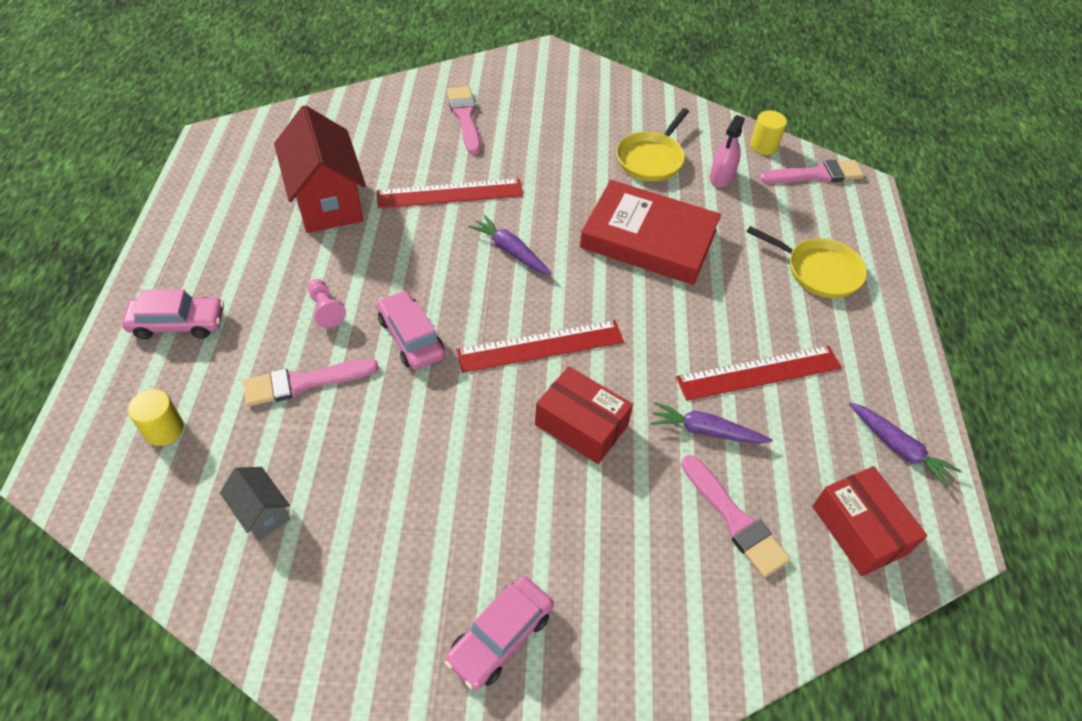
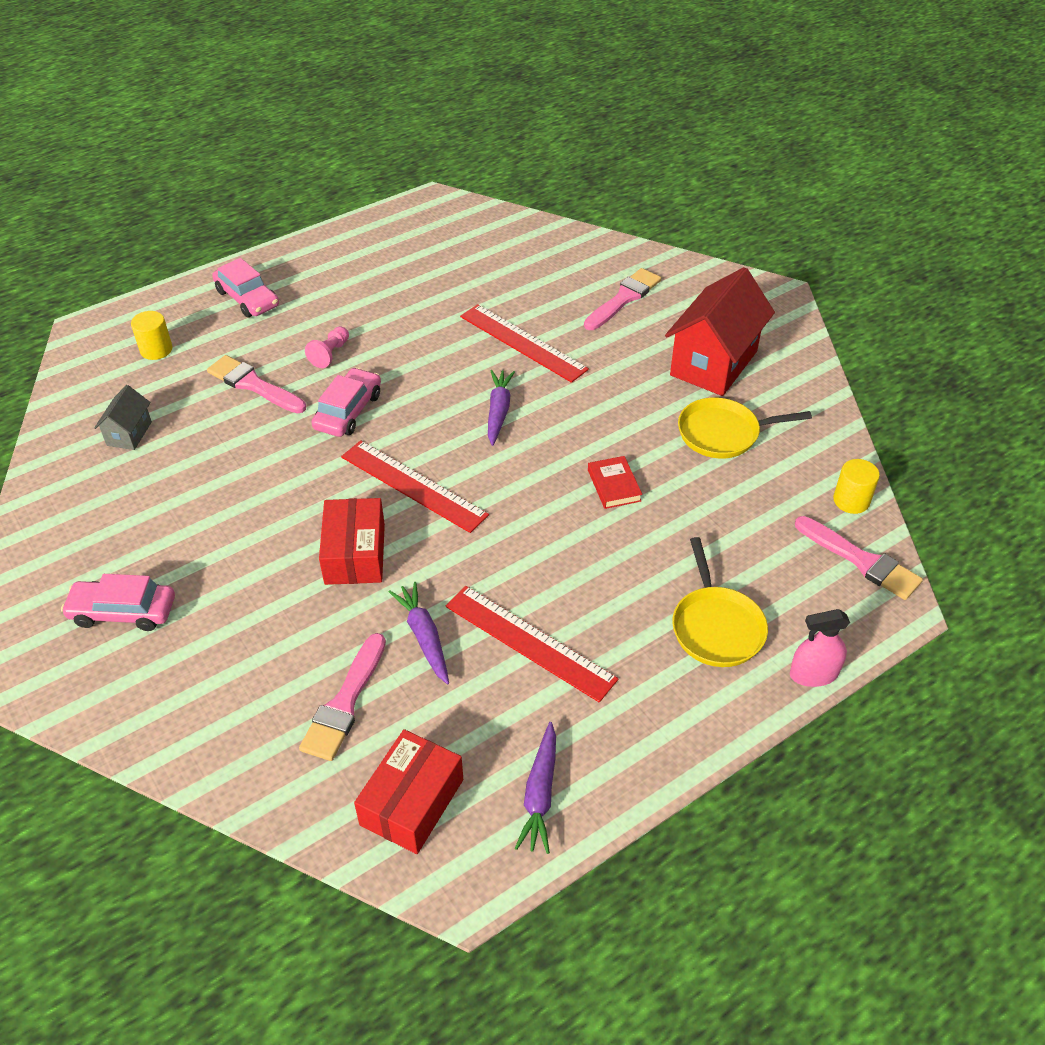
camera: 55 degrees right, 5 degrees down
red house [274,105,366,233] -> red house moved to [665,267,775,396]
red book [580,180,721,285] -> red book [588,456,642,509], size x0.41
pink spray bottle [710,115,745,187] -> pink spray bottle moved to [790,609,850,687]

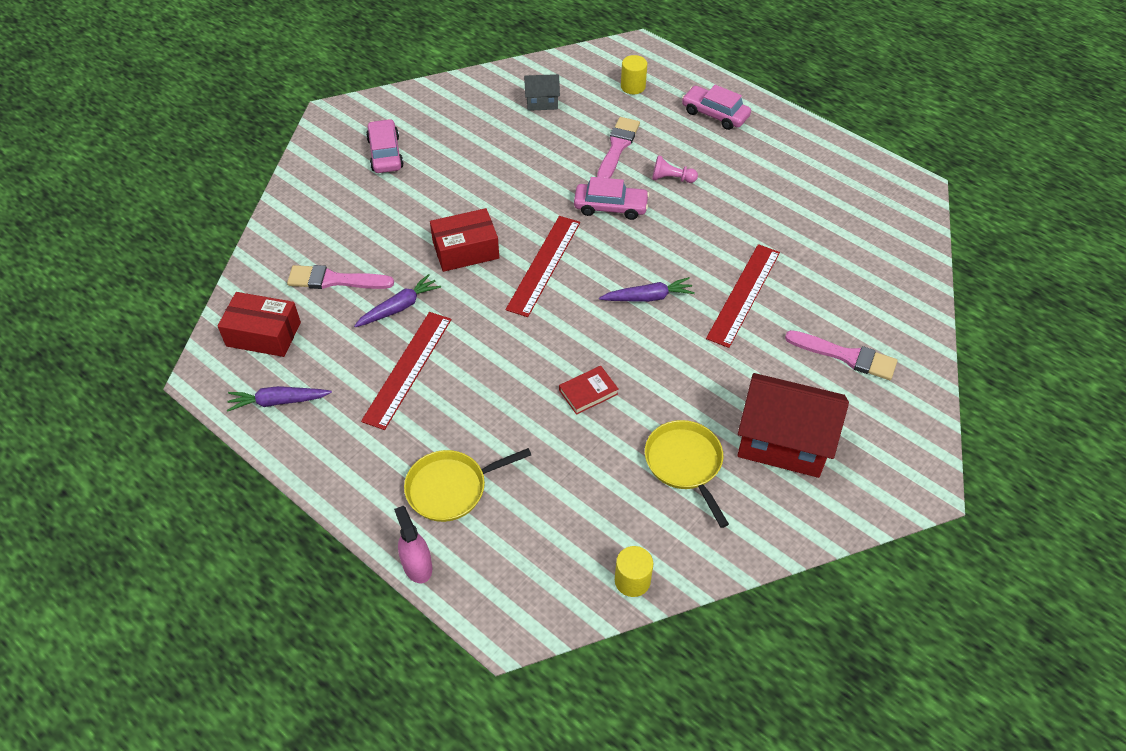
camera: 75 degrees right, 5 degrees up
pink car [212,258,279,317] -> pink car turned 90 degrees clockwise [682,85,751,130]
pink brush [795,516,923,600] -> none

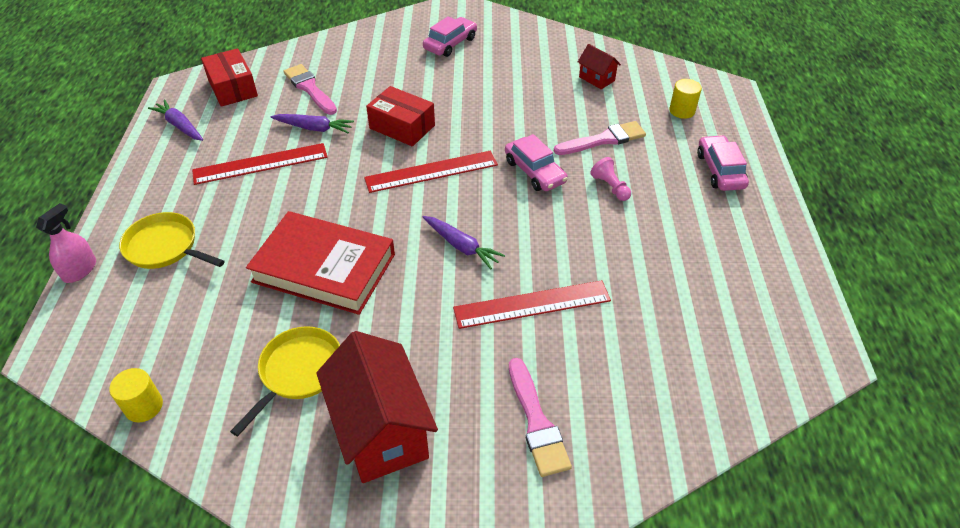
camera: 50 degrees right, 5 degrees down
grey house [524,74,560,111] -> red house [578,44,621,89]
red book [559,366,618,415] -> red book [246,211,395,315], size x2.44

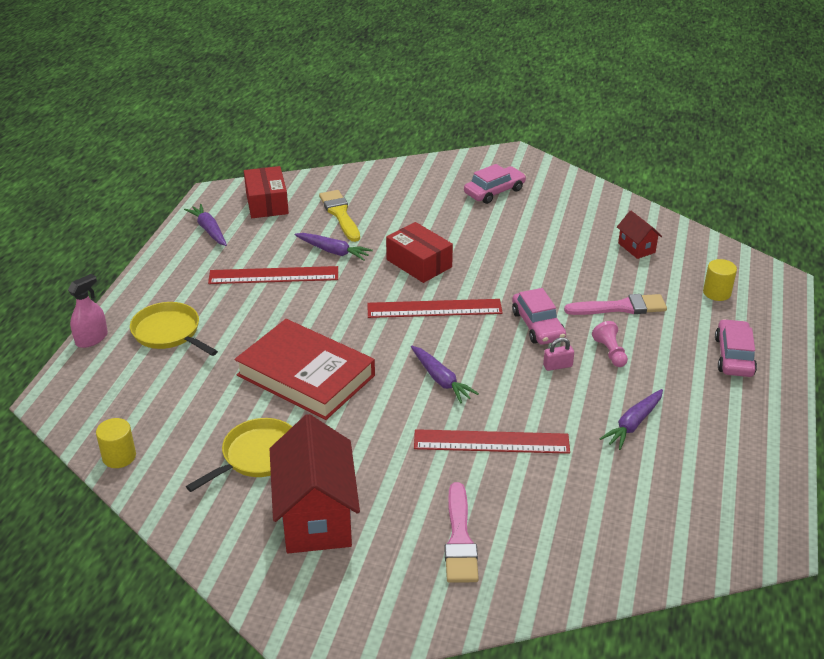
camera: 15 degrees right, 10 degrees down
pink brush [283,64,337,115] -> yellow brush [319,190,360,242]
none -> pink padlock [543,337,574,371]
none -> purple carrot [599,389,663,450]

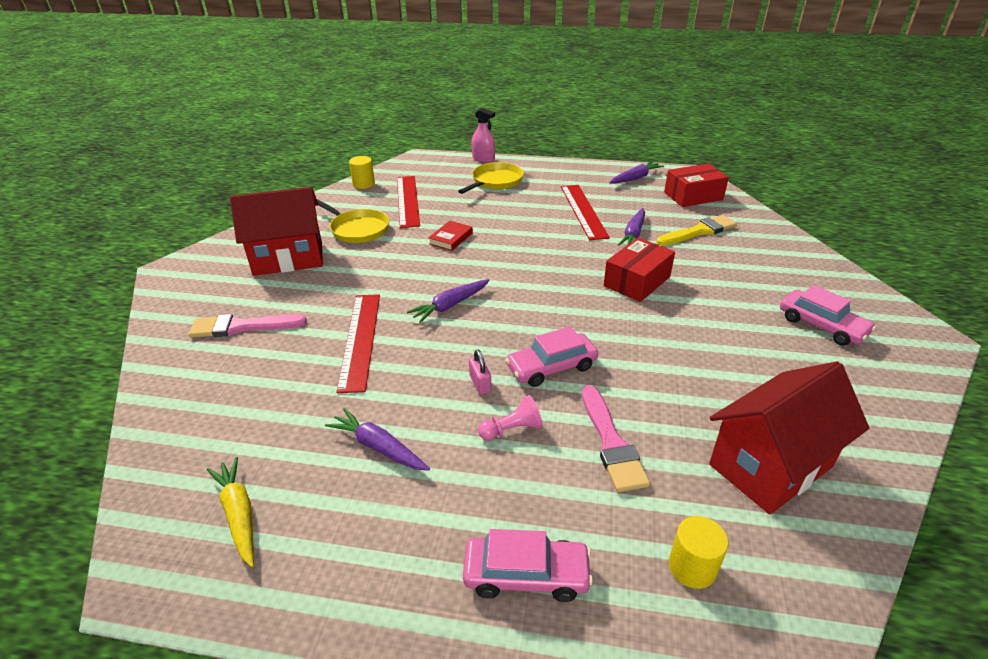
camera: 85 degrees right, 0 degrees up
red book [235,319,375,420] -> red book [428,221,473,251], size x0.41
red ruler [367,299,503,318] -> red ruler moved to [397,176,420,228]
red house [617,211,662,259] -> red house [709,361,869,515], size x2.07
none -> yellow carrot [207,457,254,567]

